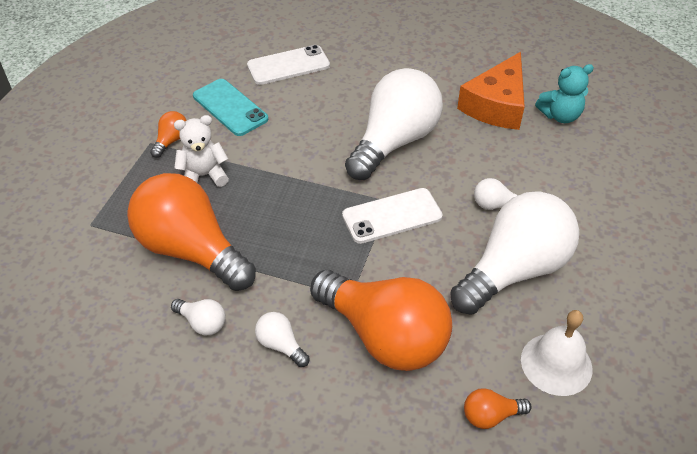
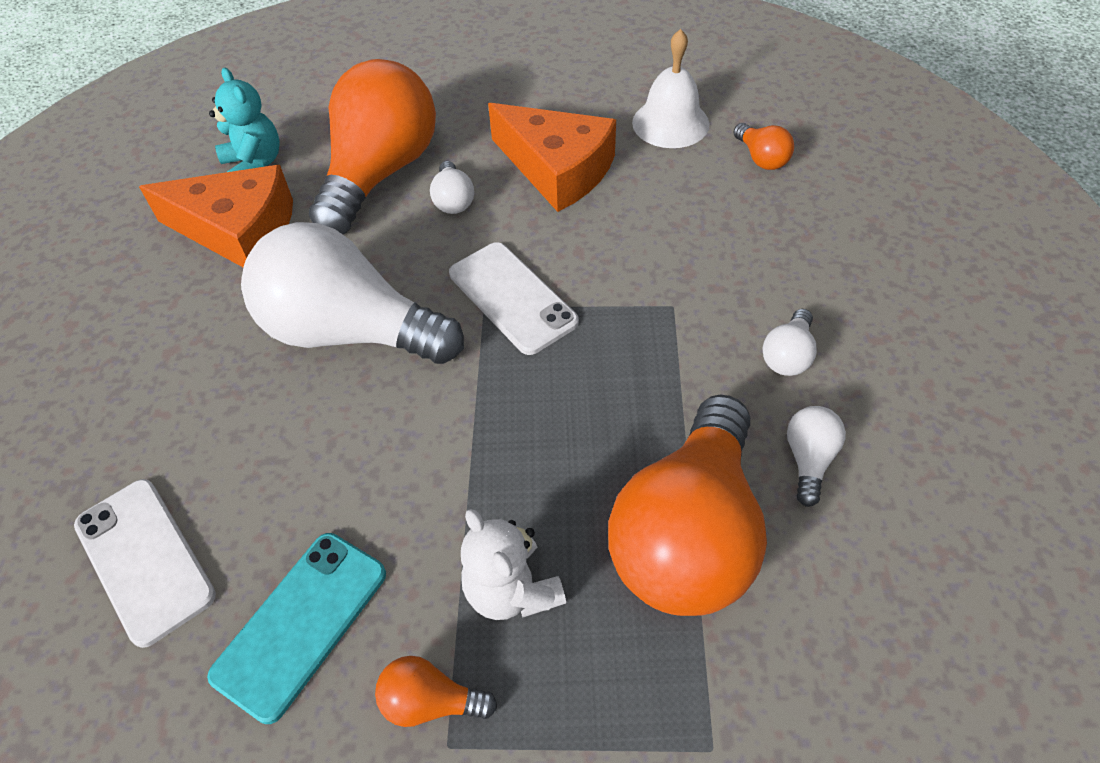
camera: 105 degrees left, 5 degrees up
orange light bulb [310,270,452,371] -> orange light bulb moved to [309,59,436,234]
white light bulb [450,191,579,315] -> orange cheese [488,103,616,212]

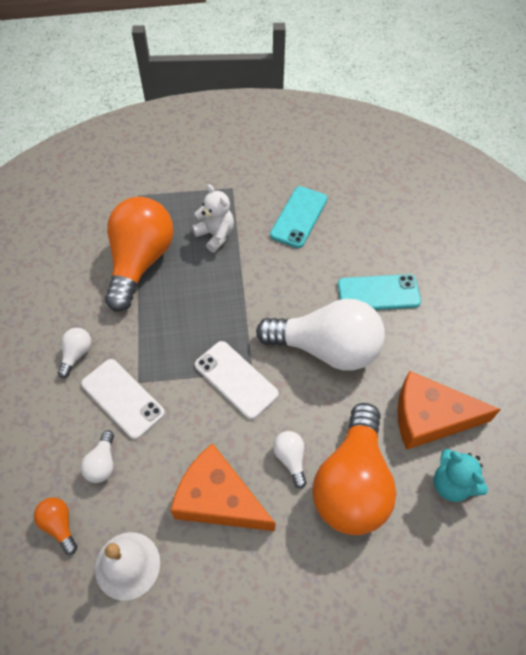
camera: 170 degrees right, 5 degrees up
white phone [74,479,216,648] -> white phone moved to [81,359,165,440]
orange light bulb [375,656,497,727] -> none
white light bulb [787,406,846,507] -> white light bulb moved to [81,431,114,483]
none -> turquoise phone [338,274,421,310]

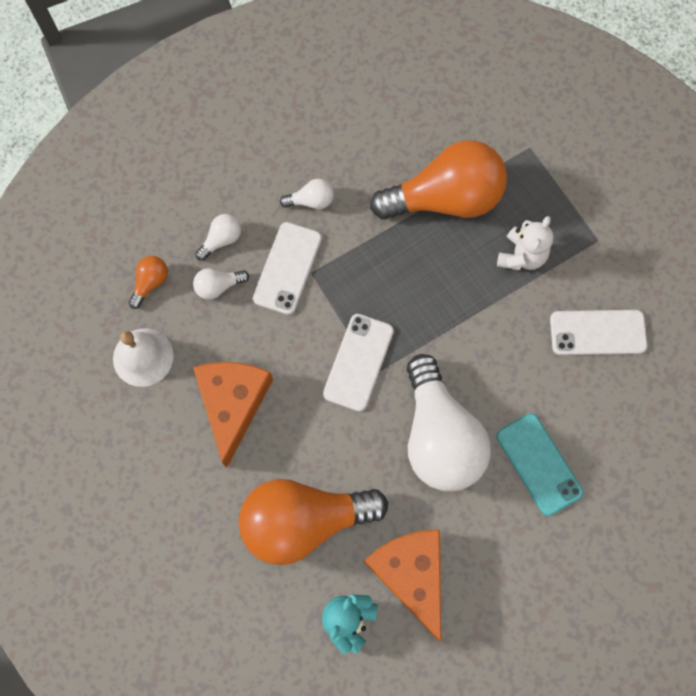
camera: 65 degrees right, 15 degrees up
turquoise phone [270,186,327,248] -> white phone [550,310,647,355]
white light bulb [273,431,307,489] -> white light bulb moved to [195,214,241,261]

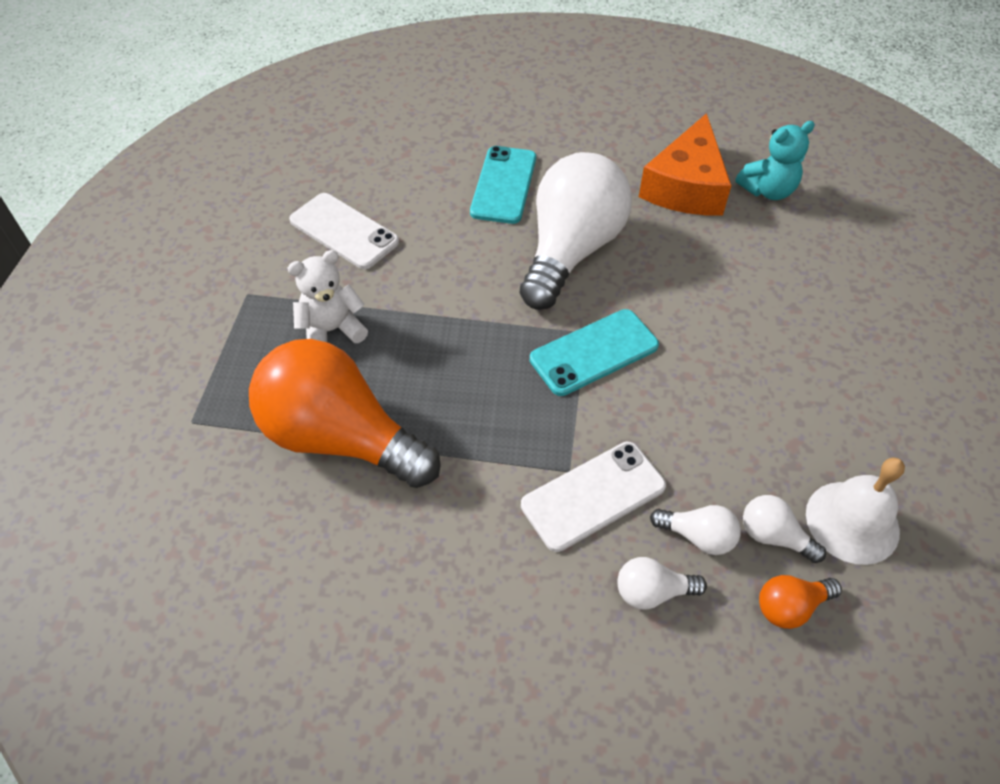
camera: 140 degrees left, 20 degrees down
orange cheese [193,362,273,468] -> none
orange light bulb [239,479,388,565] -> none
white light bulb [280,178,334,209] -> white light bulb moved to [743,495,826,563]
white phone [323,314,394,412] -> turquoise phone [530,309,659,396]

